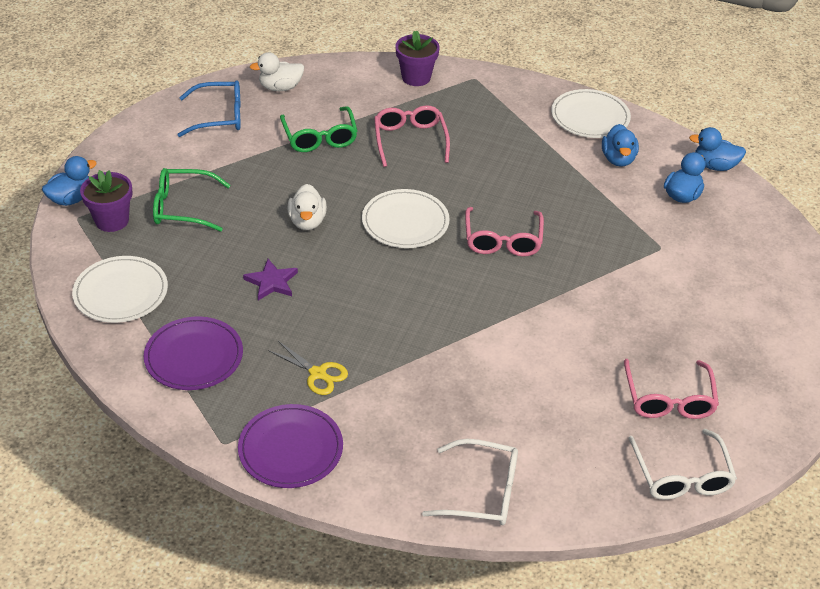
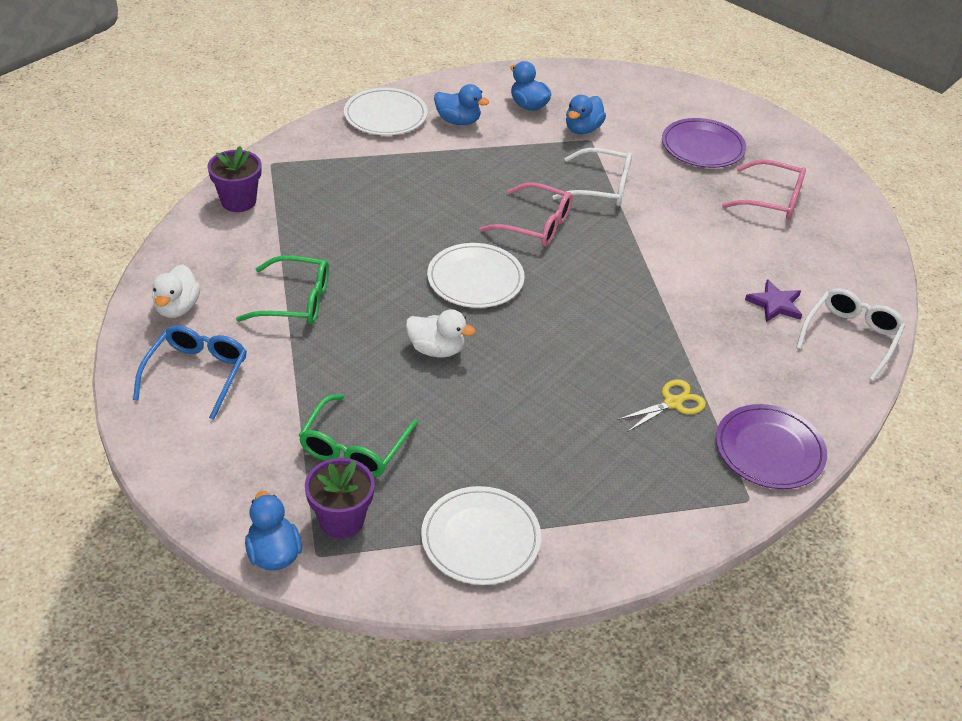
camera: 70 degrees left, 0 degrees up
purple plate [144,316,243,390] -> purple plate moved to [662,118,746,168]
purple star [243,259,298,301] -> purple star moved to [745,279,802,322]
pink glasses [374,105,450,167] -> none
white glasses [628,429,737,500] -> white glasses moved to [553,148,632,206]
blue duck [689,127,746,171] -> blue duck moved to [566,95,606,134]

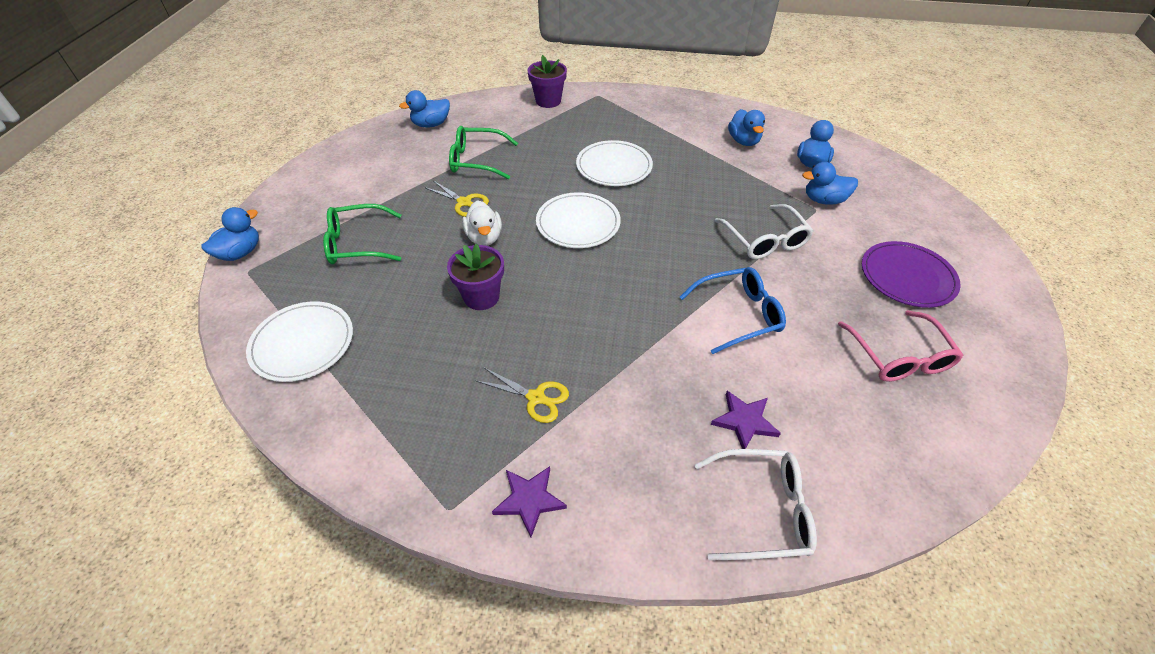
camera: 60 degrees right, 5 degrees up
blue glasses [133,325,247,420] -> blue glasses moved to [680,267,786,354]
white duck [152,264,200,318] -> blue duck [399,90,450,128]
green glasses [236,255,329,324] -> green glasses turned 120 degrees clockwise [449,126,518,179]
purple flower pot [305,458,375,539] -> purple flower pot moved to [447,244,504,310]
white plate [344,88,427,135] -> white plate moved to [576,140,653,186]
pink glasses [480,182,573,246] -> none
purple plate [716,404,827,489] -> purple star [492,466,567,537]
none -> yellow scissors [426,181,489,217]

